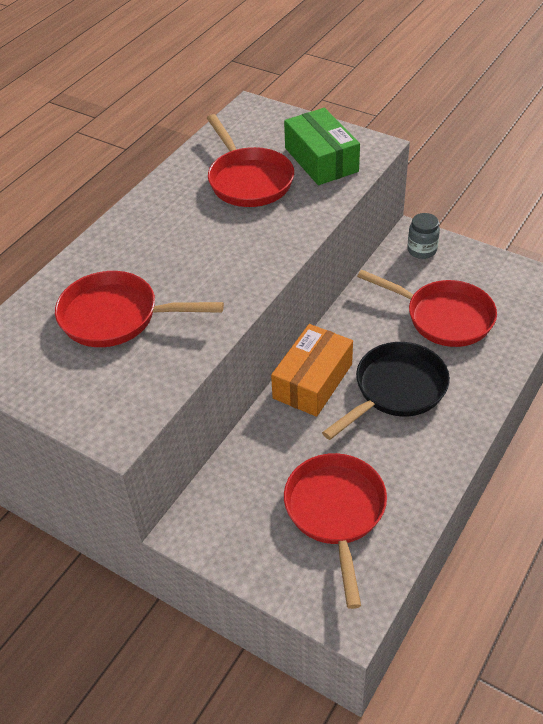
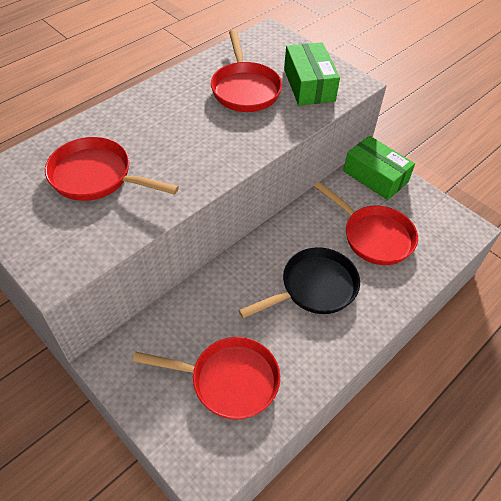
camera: 10 degrees right, 5 degrees up
orange box [271,324,353,417] -> none
red pan [284,453,387,609] -> red pan turned 90 degrees clockwise [133,337,280,420]
grey jar [407,213,440,259] -> green box [343,136,415,200]

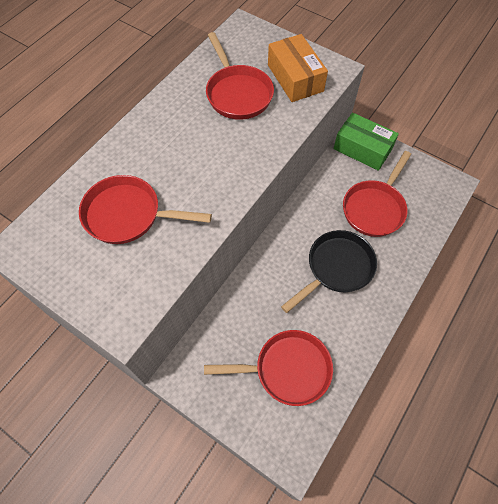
camera: 10 degrees left, 10 degrees up
green box [284,42,340,106] -> orange box [268,34,328,102]
red pan [314,182,418,265] -> red pan turned 90 degrees clockwise [343,151,411,237]

